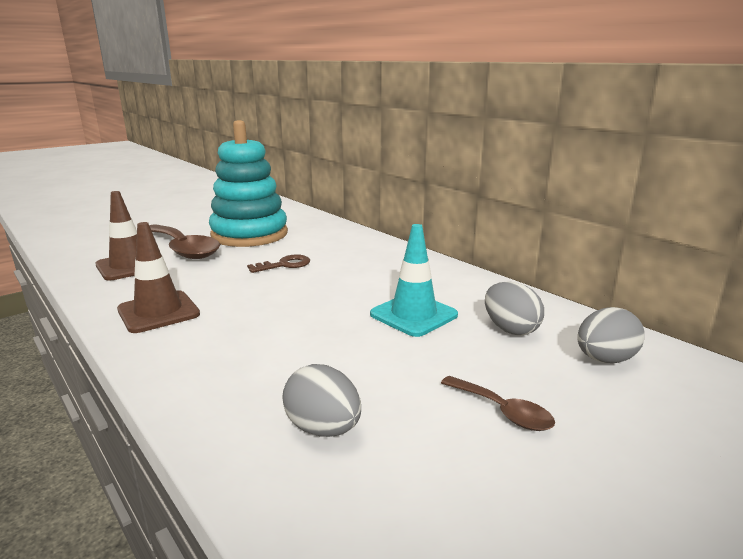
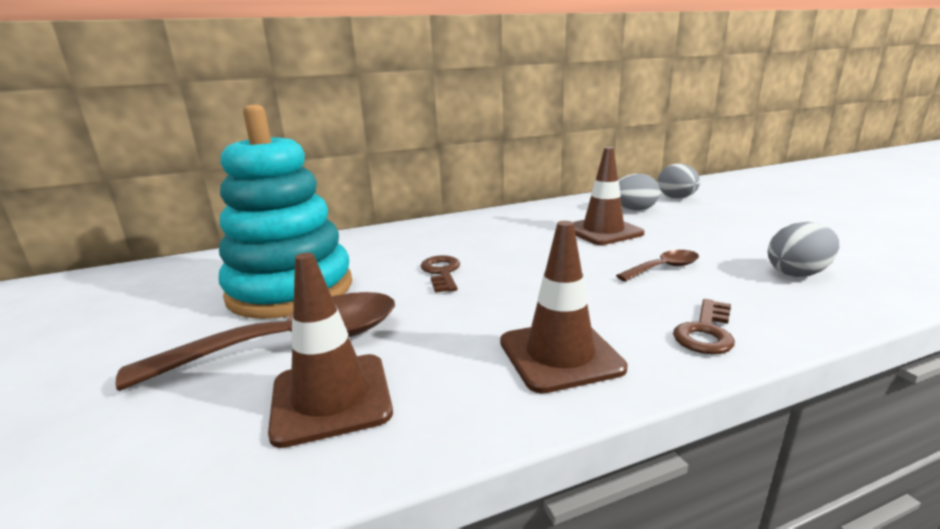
camera: 70 degrees left, 0 degrees up
turquoise traffic cone [370,224,458,337] -> brown traffic cone [573,147,644,245]
brown spoon [441,376,555,431] -> brown spoon moved to [616,250,699,281]
none -> brown key [673,299,735,354]

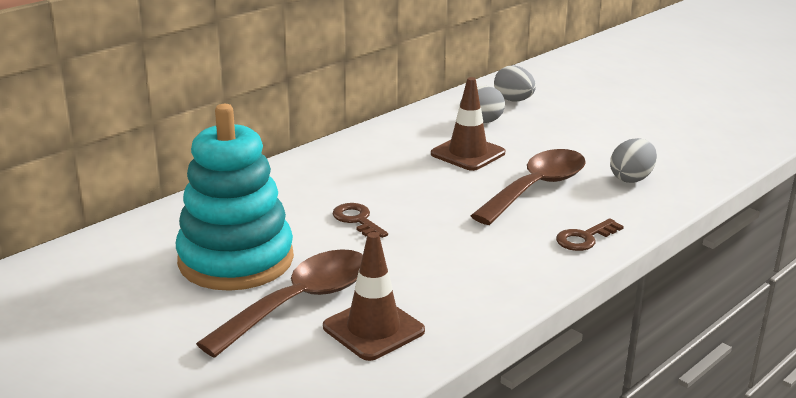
camera: 25 degrees left, 5 degrees up
brown traffic cone [500,221,628,394] -> none
brown spoon [616,250,699,281] -> brown spoon [470,149,586,225], size x2.03
brown key [673,299,735,354] -> brown key turned 45 degrees clockwise [556,219,624,251]

